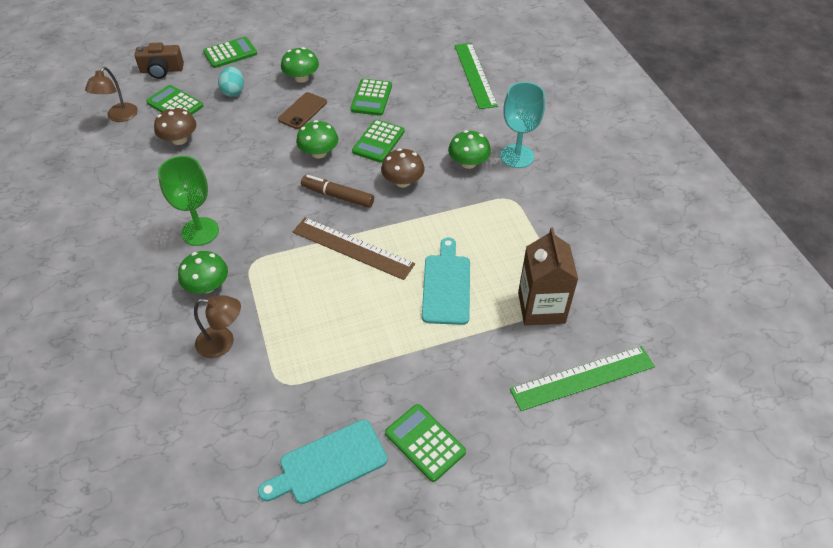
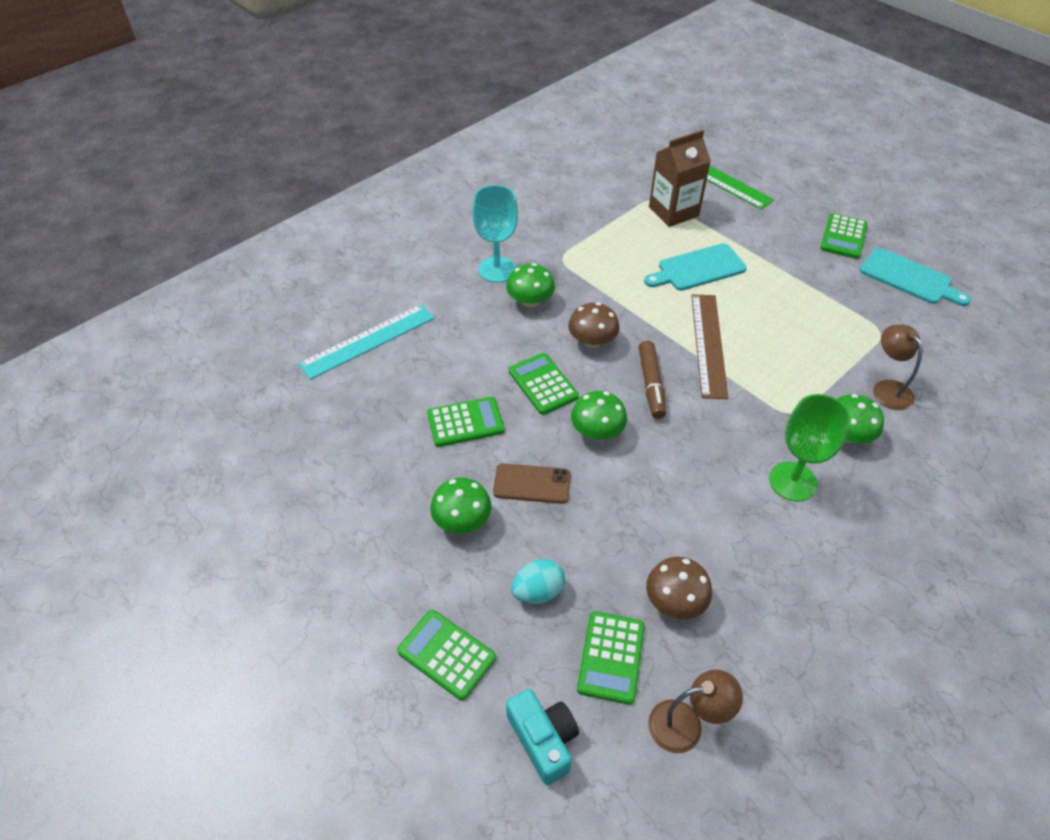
camera: 115 degrees left, 0 degrees up
brown camera [134,42,184,79] -> turquoise camera [506,689,579,785]
green calculator [352,119,404,163] -> green calculator turned 120 degrees counterclockwise [509,353,579,415]
green ruler [454,43,498,109] -> turquoise ruler [298,304,434,380]

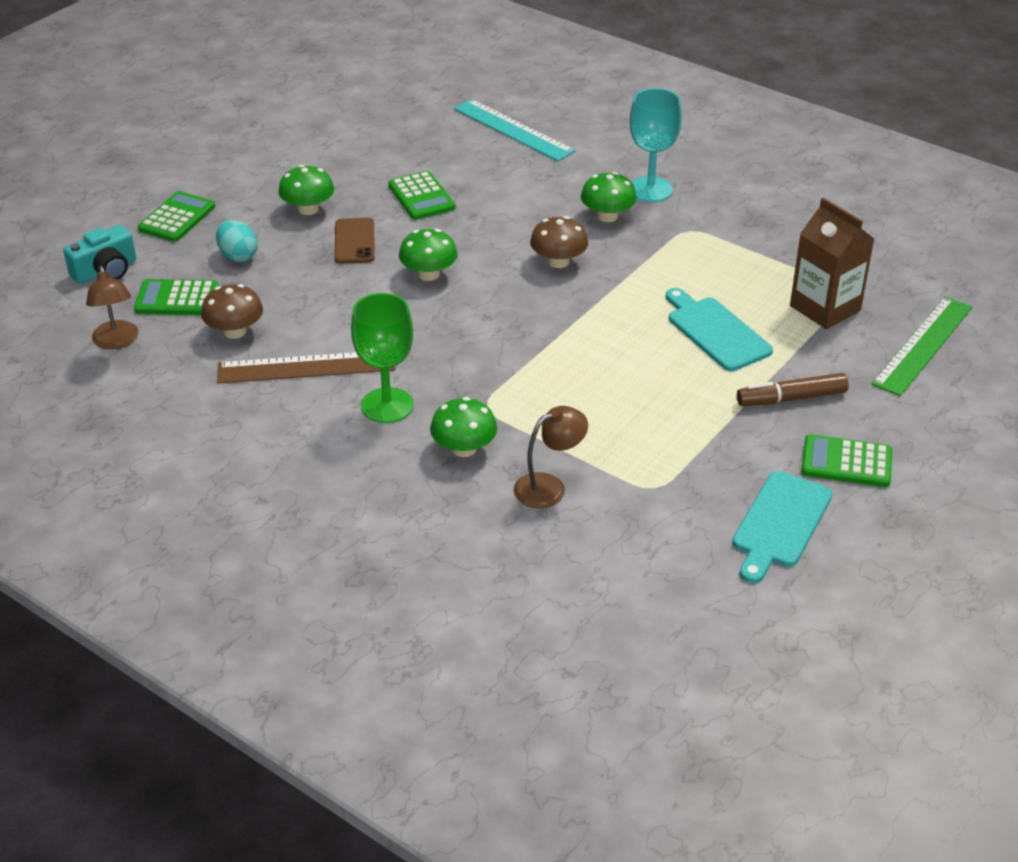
camera: 80 degrees right, 10 degrees down
green calculator [509,353,579,415] -> none
brown marker [639,340,666,419] -> brown marker moved to [737,373,849,406]
brown ruler [691,294,728,399] -> brown ruler moved to [217,352,396,383]

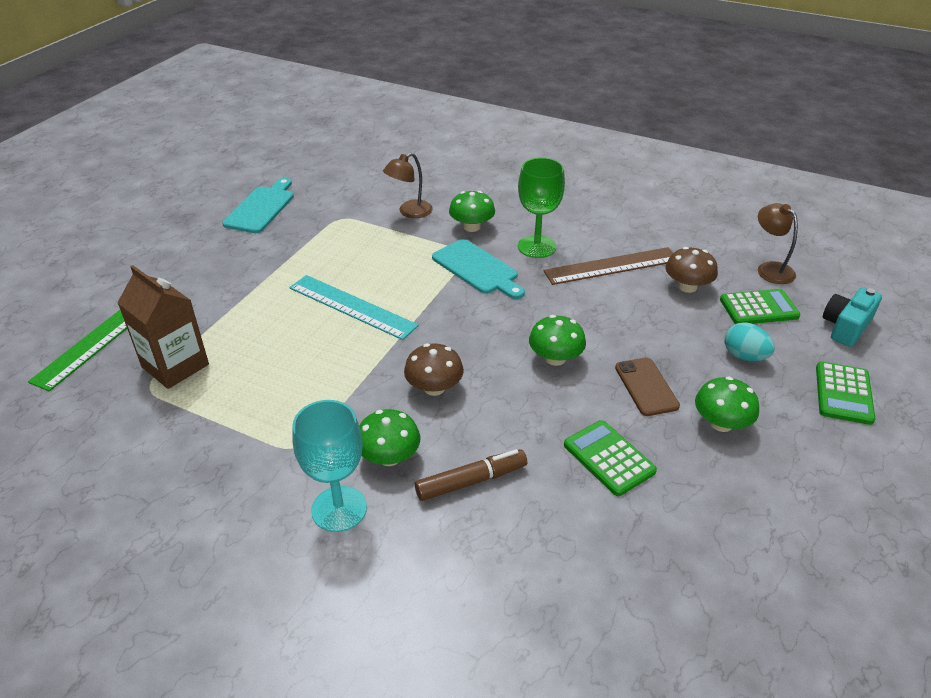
camera: 170 degrees right, 0 degrees up
turquoise ruler [454,99,575,161] -> turquoise ruler moved to [289,275,419,340]
turquoise cutting board [666,288,773,371] -> turquoise cutting board moved to [432,239,525,299]
brown marker [737,373,849,406] -> brown marker moved to [415,449,527,501]
green calculator [801,434,892,487] -> none

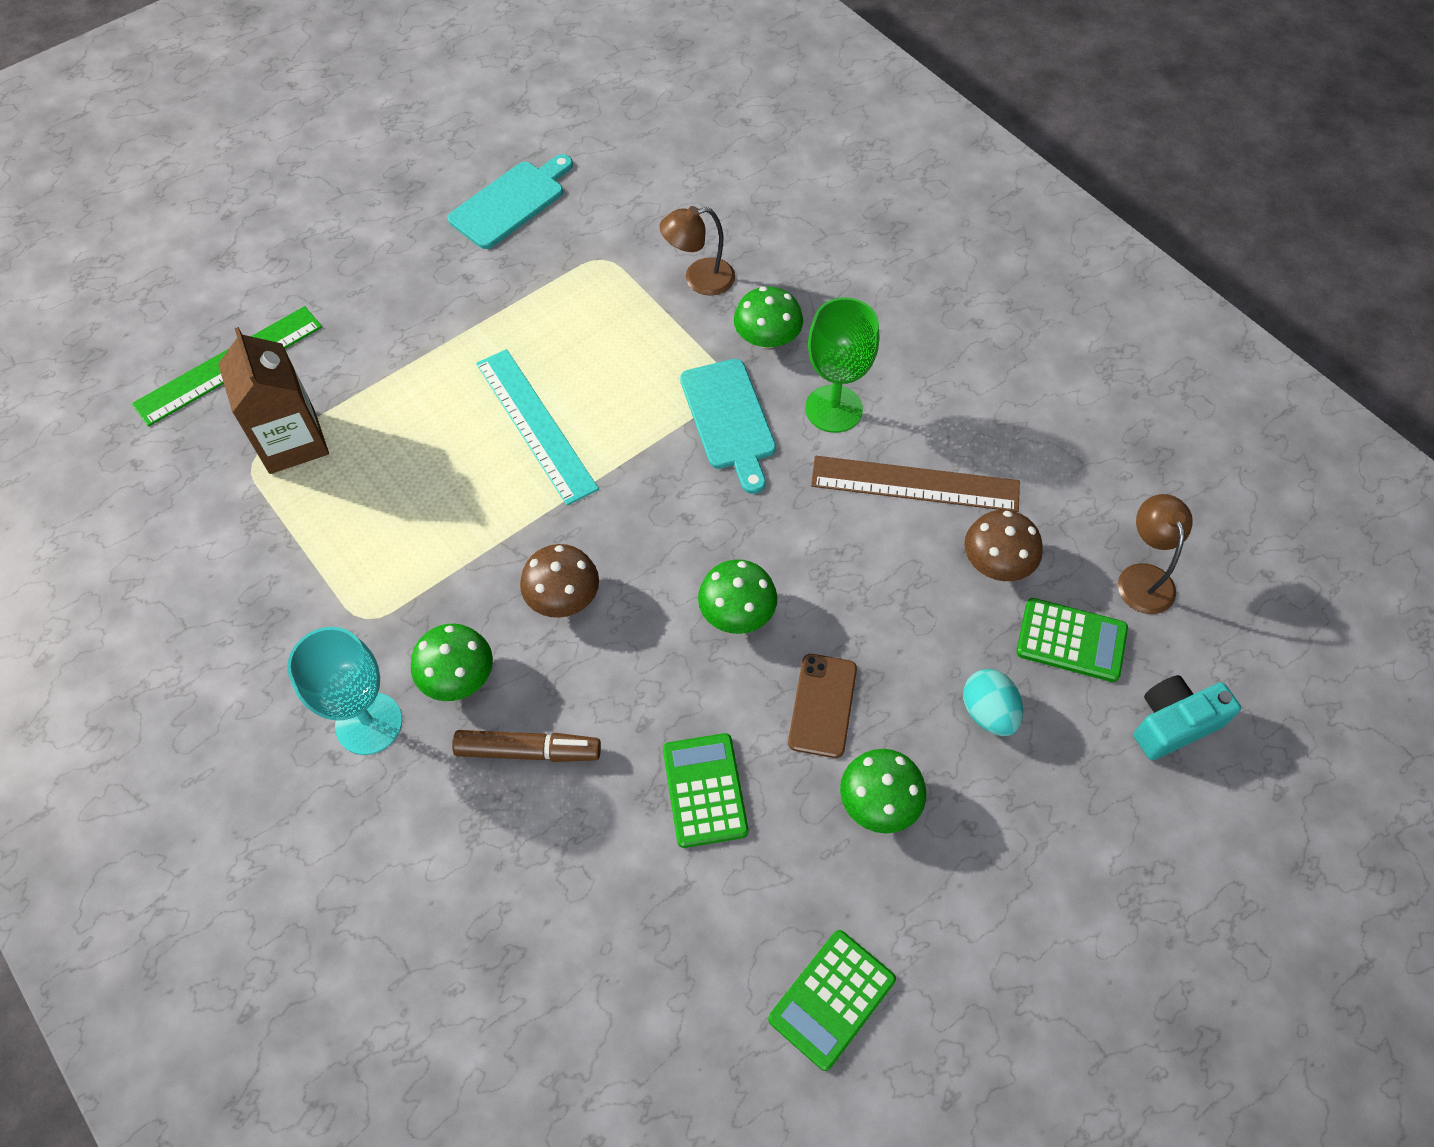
camera: 25 degrees right, 20 degrees up
green calculator [816,362,876,425] -> green calculator moved to [768,930,896,1071]

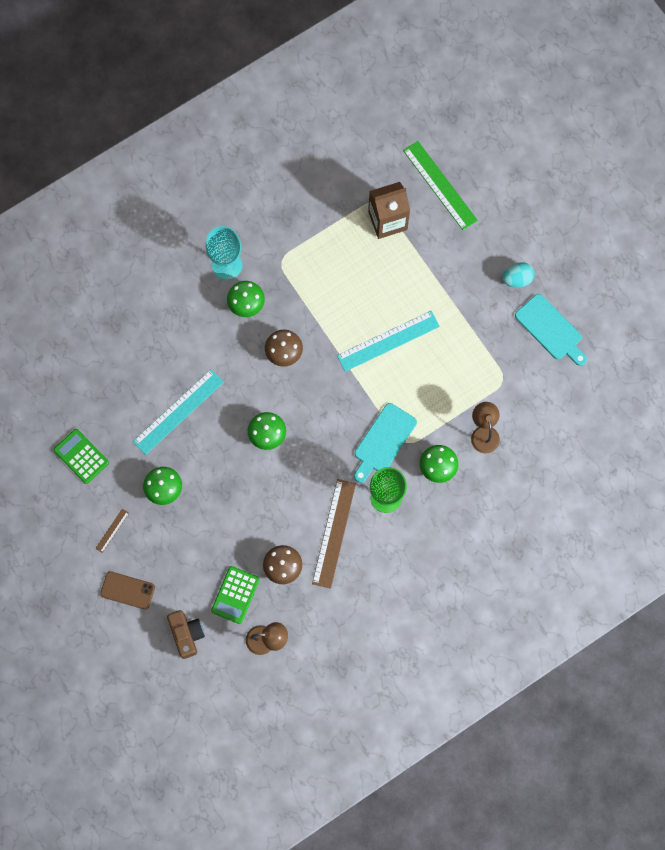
camera: 95 degrees right, 15 degrees up
brown marker [452,730,601,762] -> none
green calculator [663,733,749,848] -> turquoise ruler [133,369,224,455]
turquoise cutting board [680,359,776,494] -> turquoise cutting board turned 45 degrees counterclockwise [354,403,417,483]
brown phone [788,654,857,758] -> brown phone moved to [100,571,155,610]
turquoise egg [963,669,1023,736] -> turquoise egg moved to [502,262,535,288]
turquoise camera [1134,675,1241,760] -> brown camera [167,610,205,659]
none -> brown ruler [95,509,129,553]

